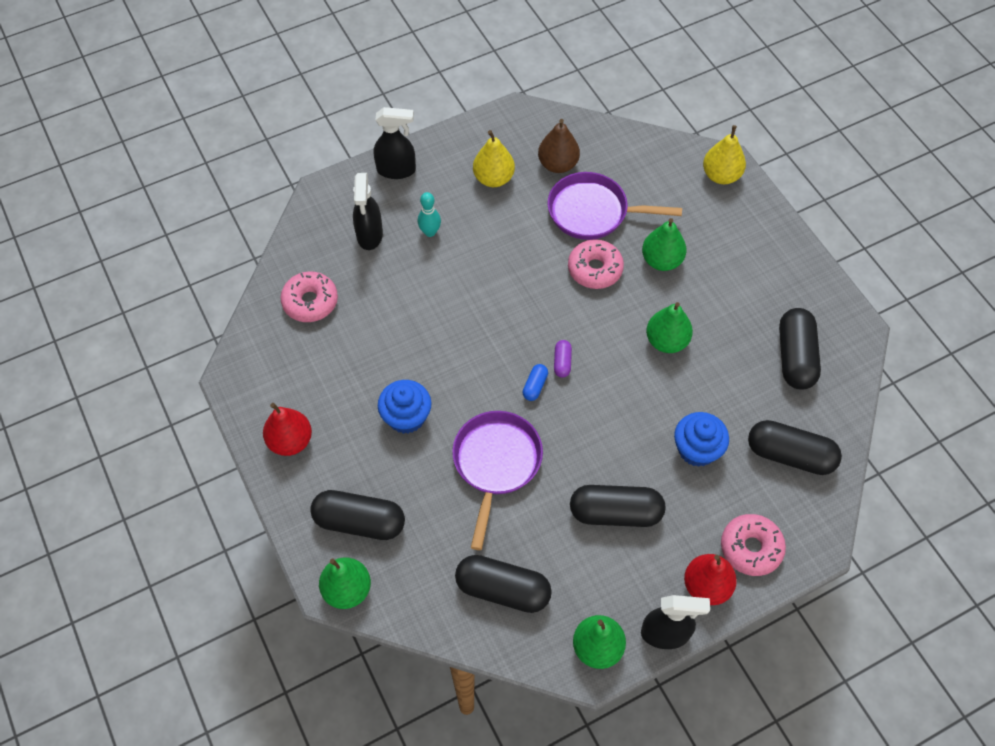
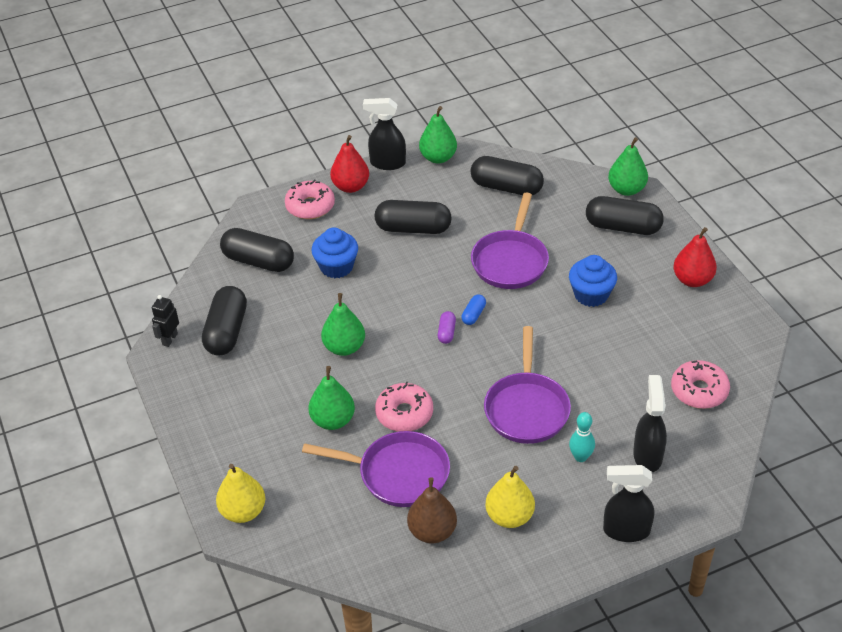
camera: 175 degrees left, 15 degrees down
none -> black robot [152,295,179,347]
none -> purple pan [484,326,571,444]

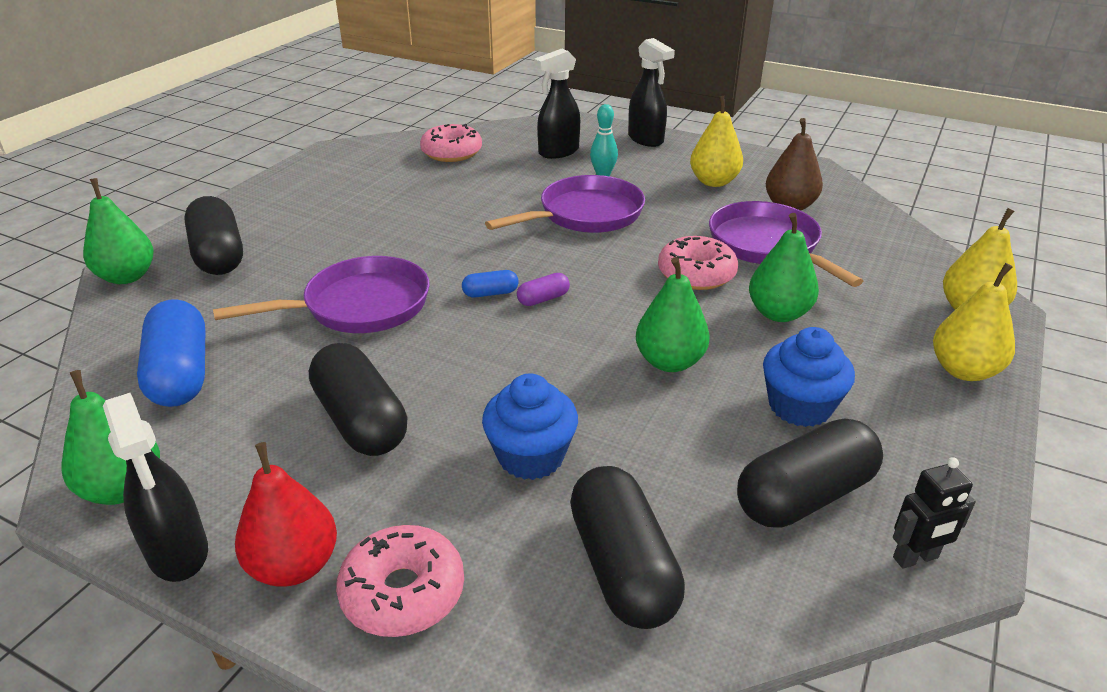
camera: 130 degrees left, 10 degrees down
black capsule [470,156,544,195] -> blue capsule [137,299,205,407]
blue cupcake [569,255,617,307] -> blue cupcake moved to [763,327,855,427]
red pear [673,227,717,287] -> none
none -> yellow pear [933,263,1015,381]

